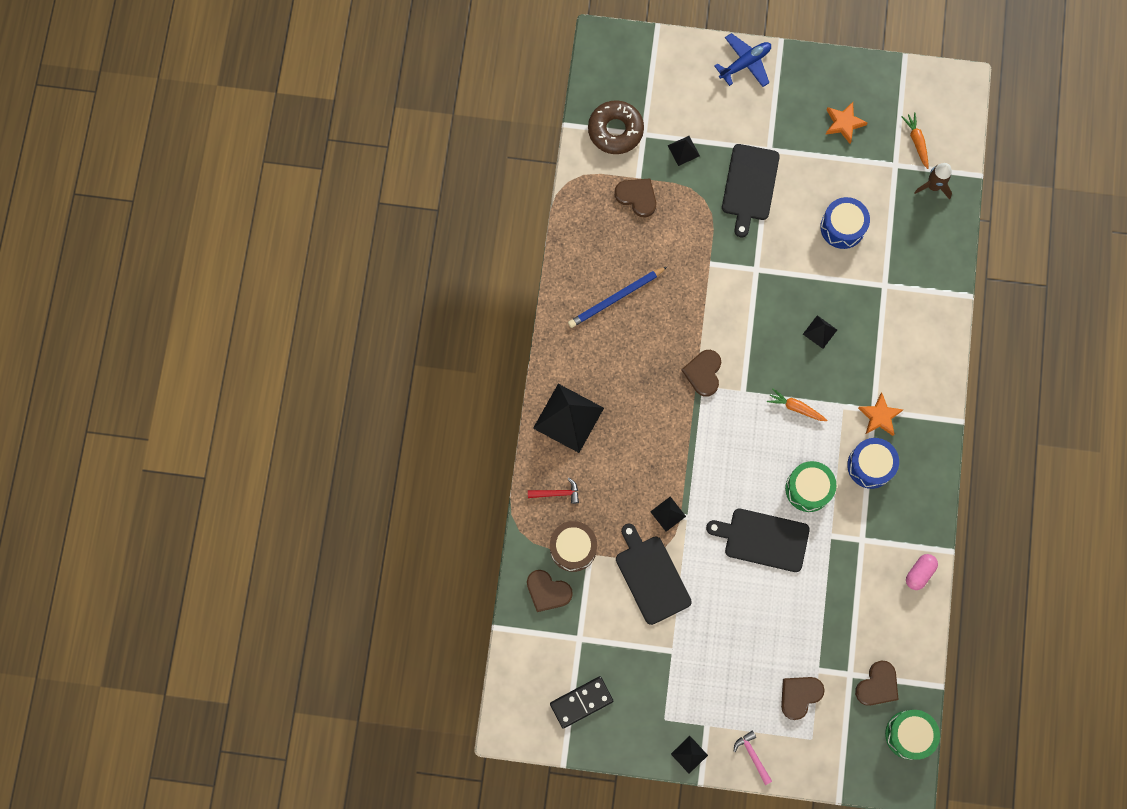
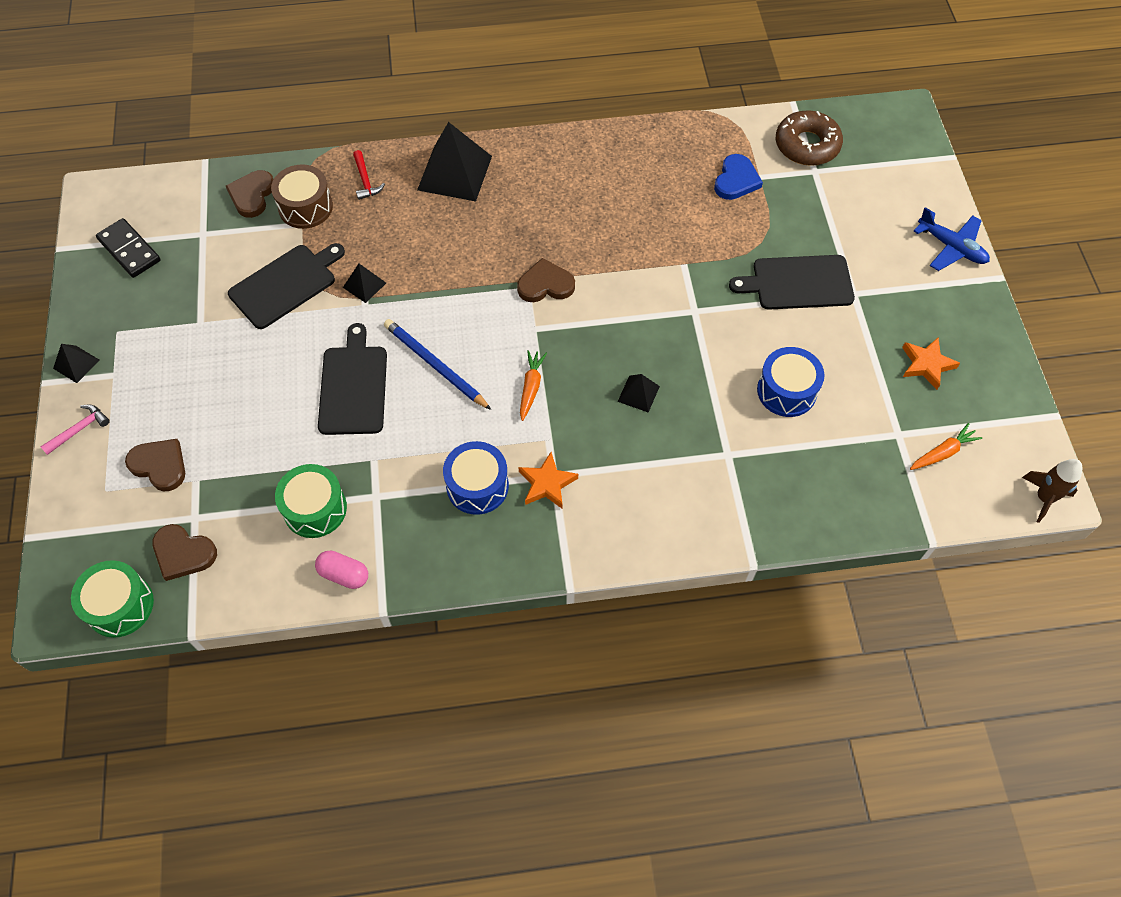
camera: 75 degrees right, 15 degrees down
blue pencil [568,267,667,328] -> blue pencil moved to [384,319,491,410]
brown heart [615,178,656,217] -> blue heart [714,154,763,200]
black pyramid [667,136,700,166] -> none
green drum [785,461,836,512] -> green drum moved to [275,464,347,538]
brown rocket [914,163,952,200] -> brown rocket moved to [1022,459,1082,523]

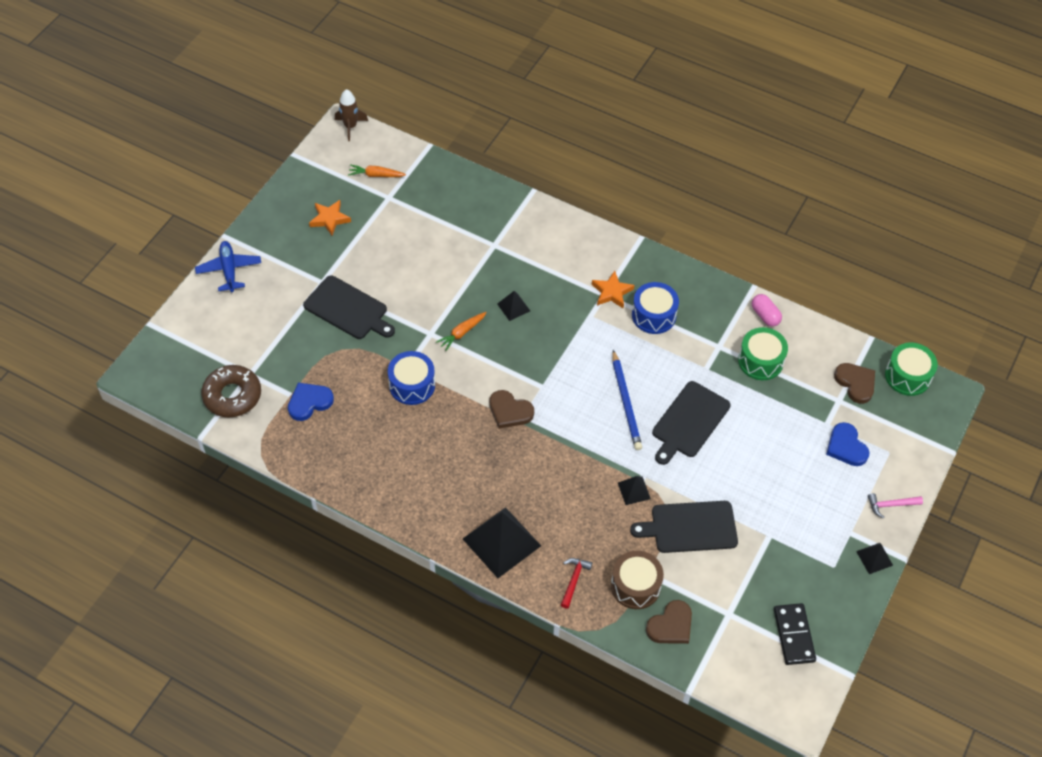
camera: 145 degrees left, 5 degrees down
brown heart [125,439,185,491] -> blue heart [826,422,870,466]
orange carrot [520,350,547,421] -> orange carrot moved to [436,312,487,351]
blue drum [757,347,824,417] -> blue drum moved to [388,351,435,405]

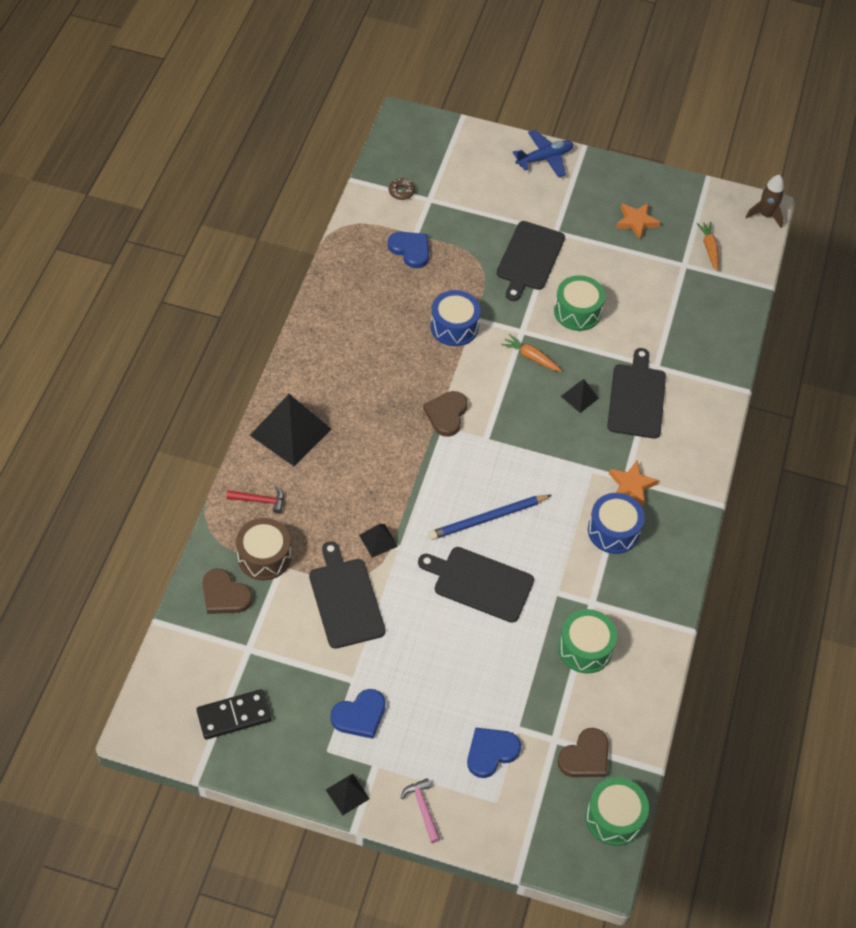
camera: 75 degrees right, 0 degrees up
brown donut [201,365,261,417] -> brown donut [388,178,415,200], size x0.46
pink capsule [752,294,782,327] -> none
none -> blue heart [330,689,386,739]
none -> green drum [554,275,605,331]
none -> black cutting board [607,348,666,439]

